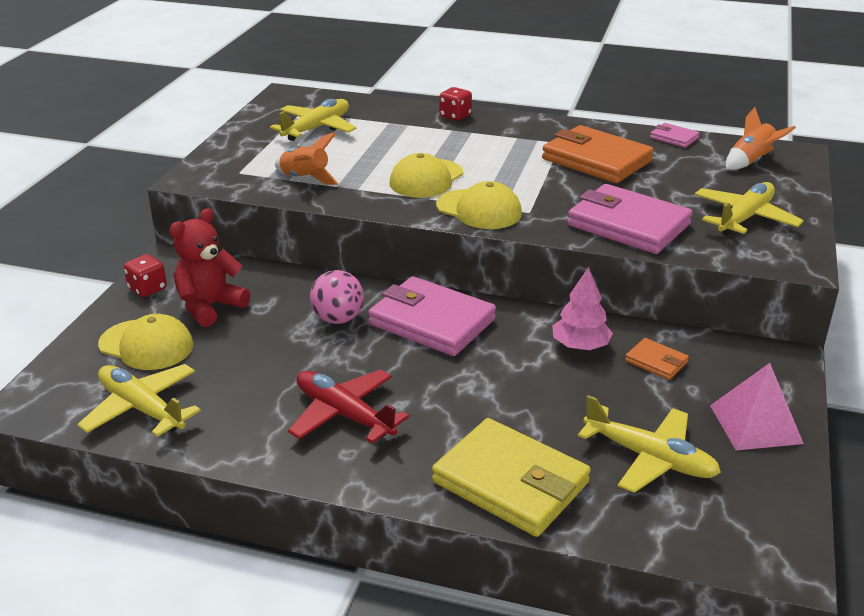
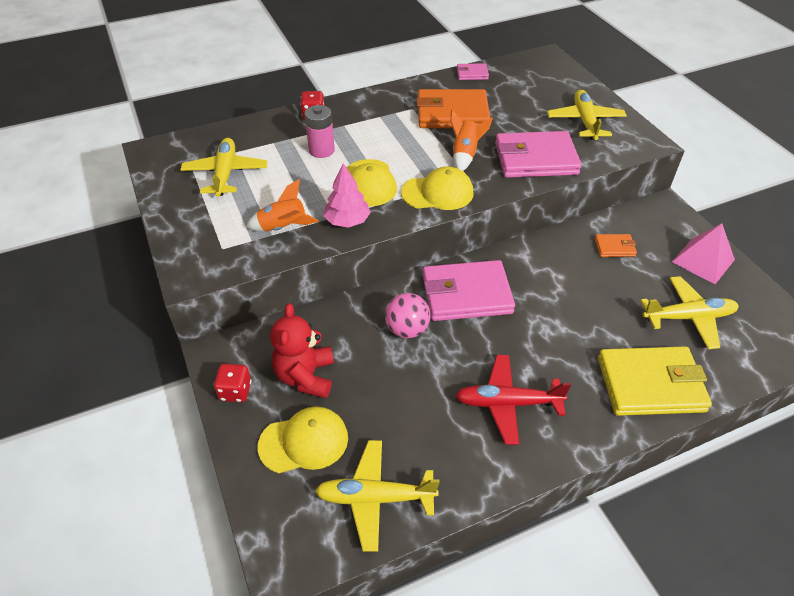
camera: 40 degrees left, 15 degrees up
pink tree [552,267,613,350] -> pink tree moved to [324,163,371,227]
orange rocket [726,107,796,170] -> orange rocket moved to [450,109,493,171]
none -> pink battery [304,105,335,158]

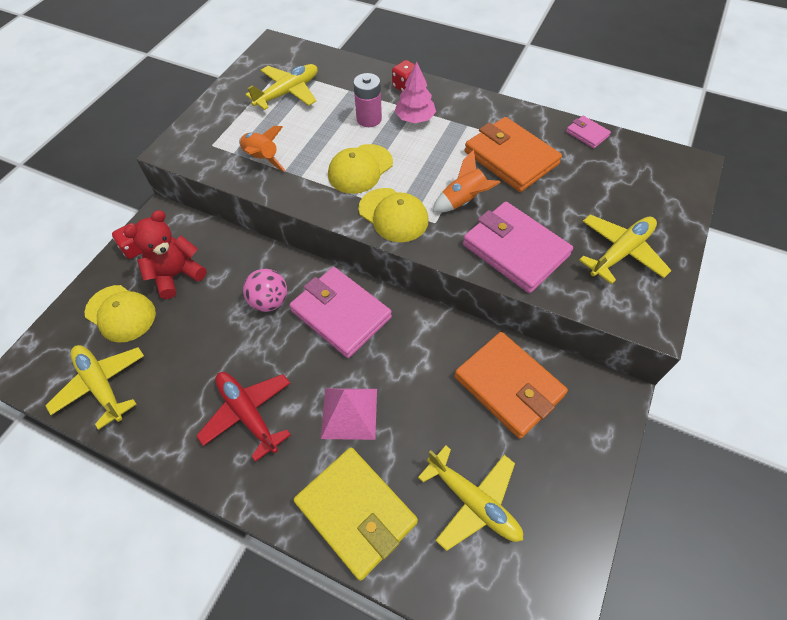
camera: 50 degrees right, 10 degrees up
pink tree [324,163,371,227] -> pink tree moved to [395,62,436,123]
orange wallet [595,234,637,257] -> orange wallet [454,332,568,439], size x2.15
pink pyramid [672,223,735,284] -> pink pyramid moved to [321,388,377,440]

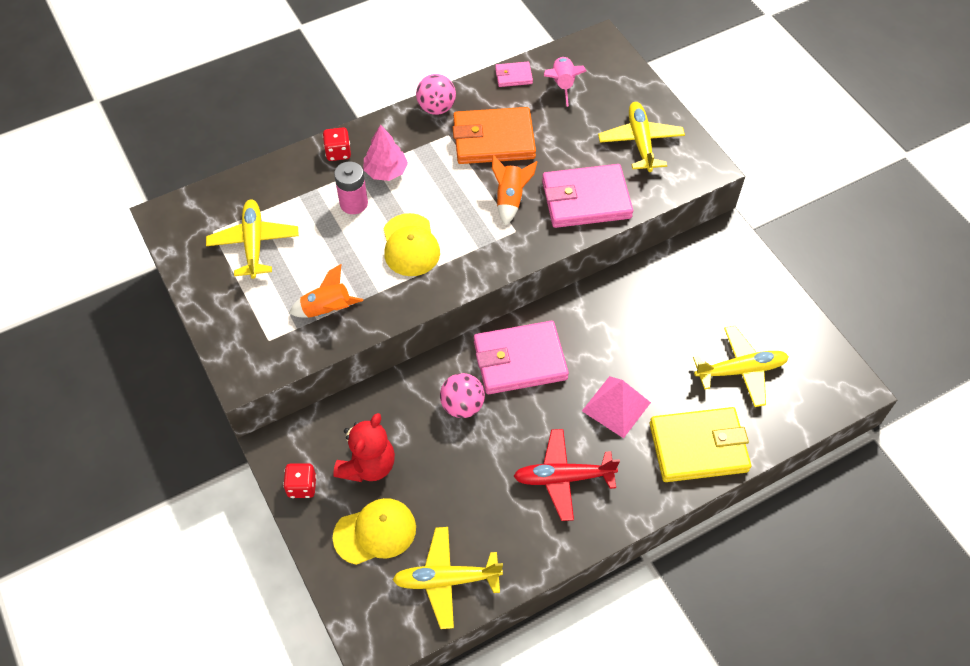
camera: 55 degrees left, 0 degrees up
red teddy bear [123,210,207,299] -> red teddy bear turned 150 degrees counterclockwise [333,413,395,482]
yellow cap [358,188,429,242] -> none
orange wallet [454,332,568,439] -> none
none -> pink ball [416,74,456,115]
none -> pink rocket [544,57,586,107]

